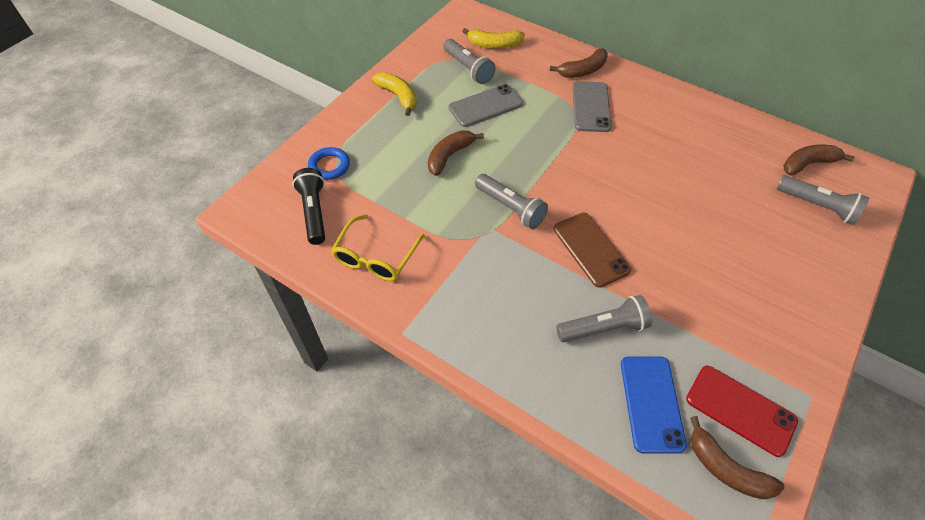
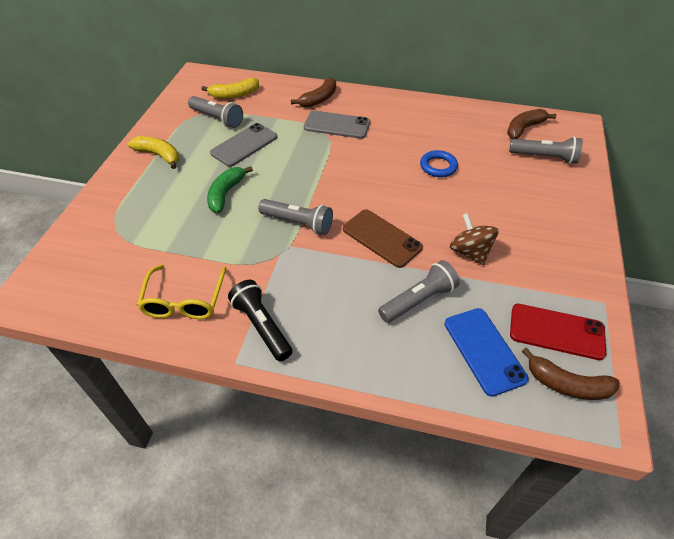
camera: 20 degrees left, 5 degrees down
black flashlight [292,168,325,245] -> black flashlight moved to [228,280,293,361]
blue ring [308,147,350,180] -> blue ring moved to [420,150,458,177]
brown banana [428,130,484,176] -> green banana [207,166,253,213]
grey phone [572,81,612,132] -> grey phone turned 60 degrees counterclockwise [304,111,370,139]
none -> brown spinning top [450,213,499,265]

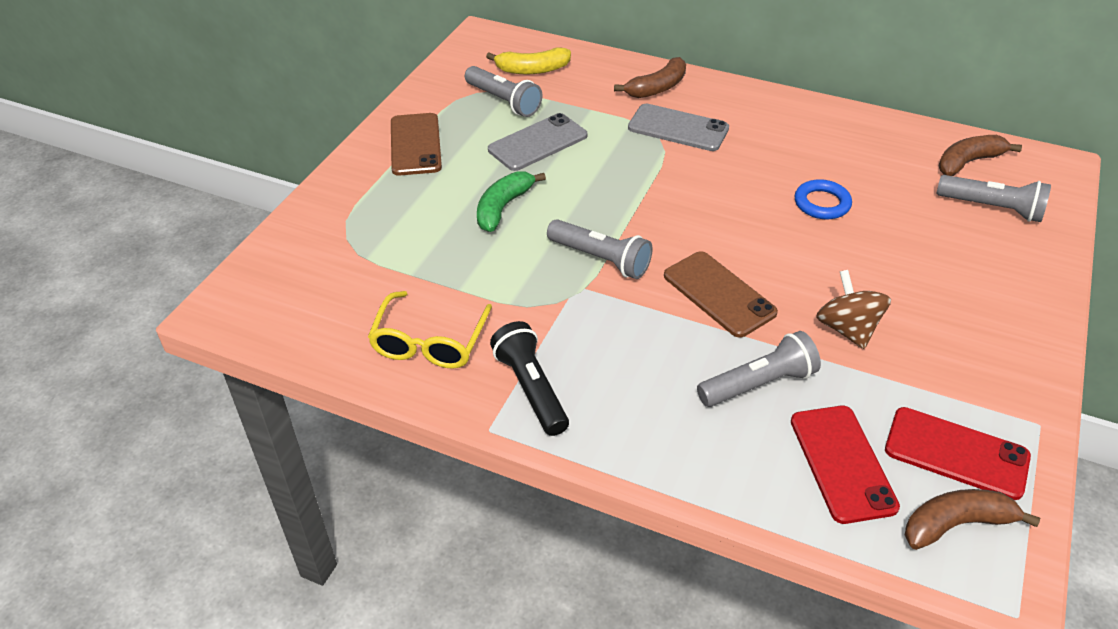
camera: 10 degrees right, 5 degrees down
yellow banana [128,136,179,169] -> brown phone [391,113,442,176]
blue phone [444,308,529,397] -> red phone [791,406,900,524]
brown banana [522,347,620,400] -> brown banana turned 135 degrees clockwise [905,489,1040,550]

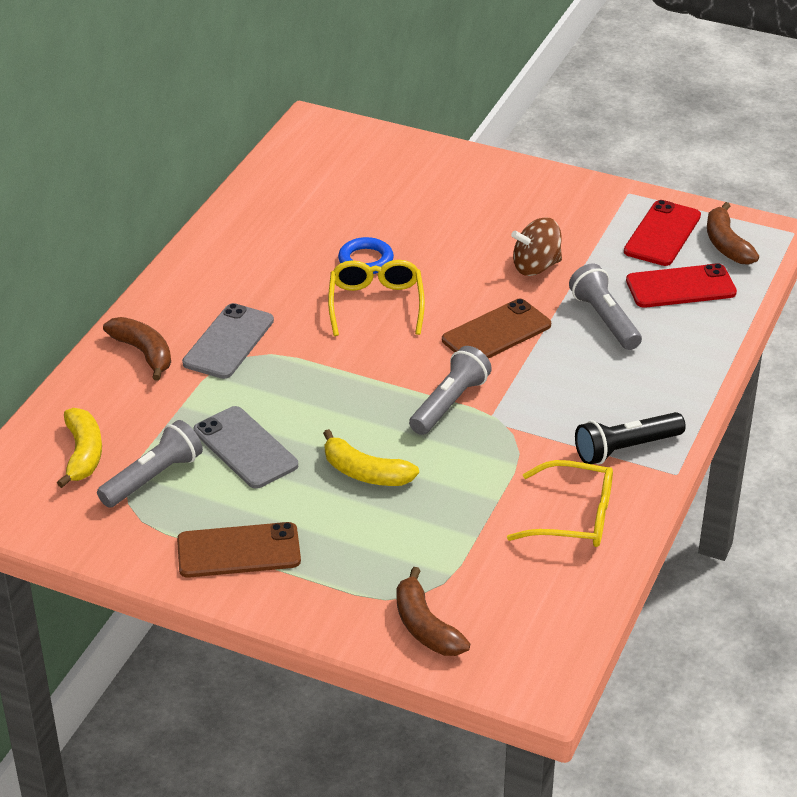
camera: 90 degrees left, 5 degrees down
green banana [477,171,546,232] -> yellow banana [323,429,419,486]
grey flashlight [936,175,1051,222] -> none
brown banana [938,135,1022,176] -> brown banana moved to [396,567,470,656]
none -> yellow glasses [328,260,425,336]

